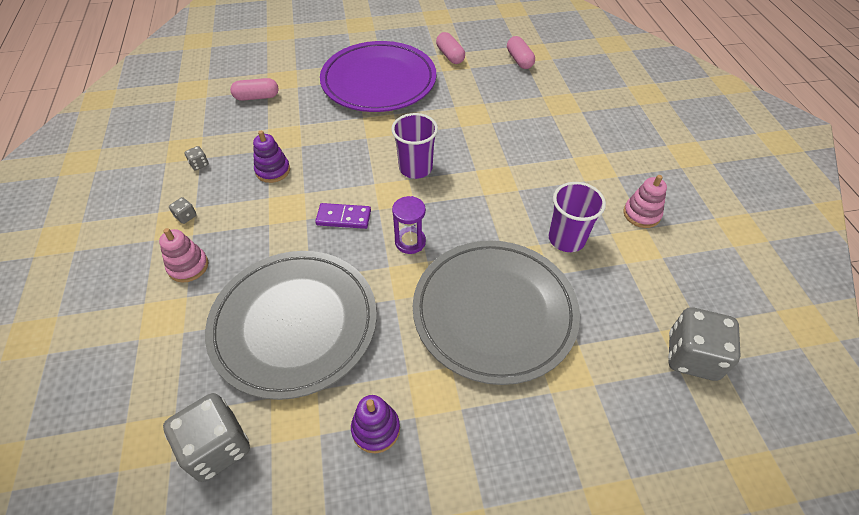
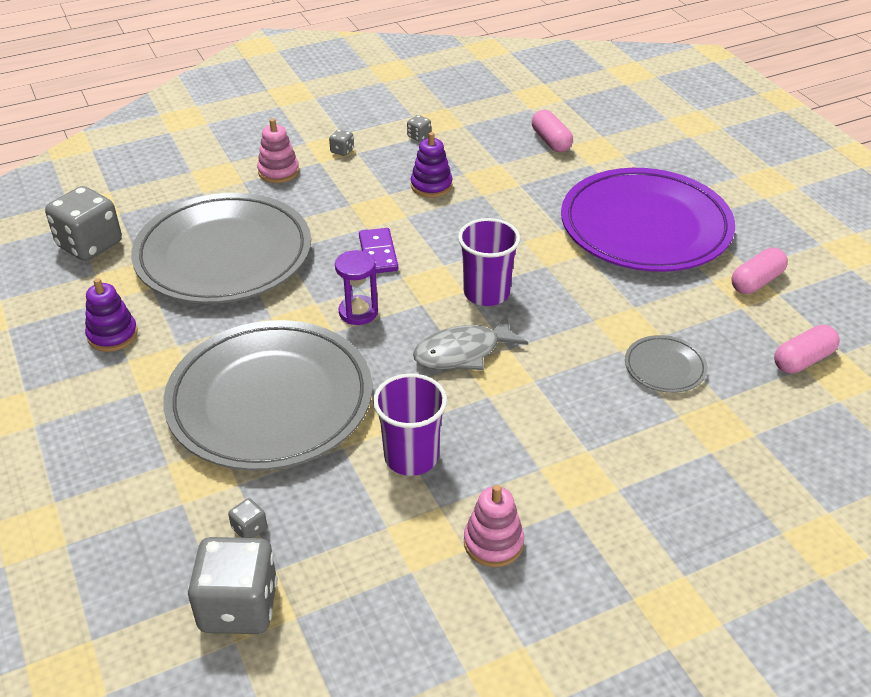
camera: 75 degrees right, 10 degrees down
none -> grey dice [228,498,267,538]
none -> grey fish [413,314,528,370]
none -> grey plate [625,335,708,393]

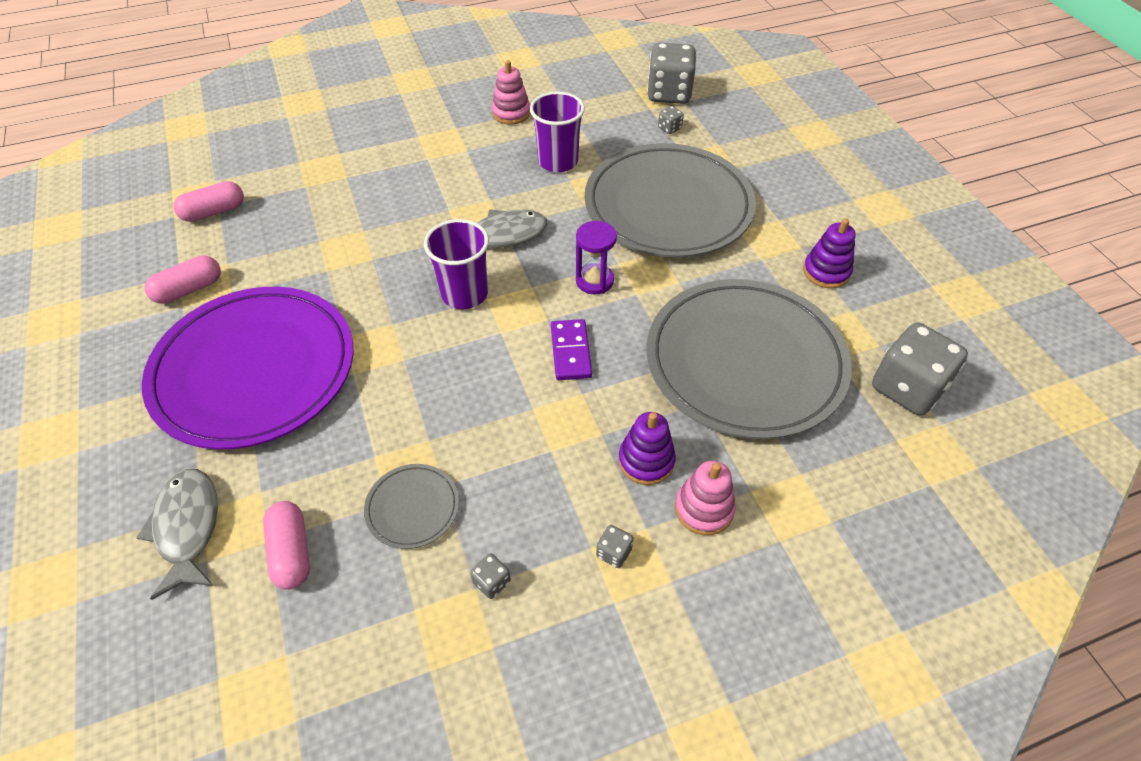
camera: 175 degrees left, 10 degrees up
purple stacking toy [411,132,453,198] -> purple stacking toy moved to [618,412,676,485]
grey plate [625,335,708,393] -> grey plate moved to [364,464,459,549]
none -> grey fish [136,469,218,600]

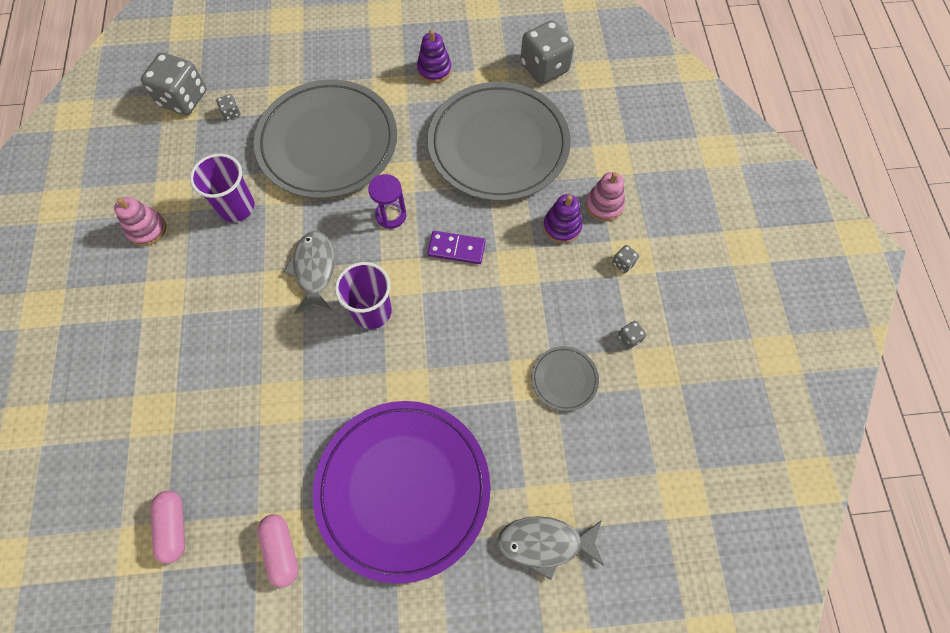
camera: 75 degrees left, 15 degrees up
pink capsule [263,501,310,589] -> none

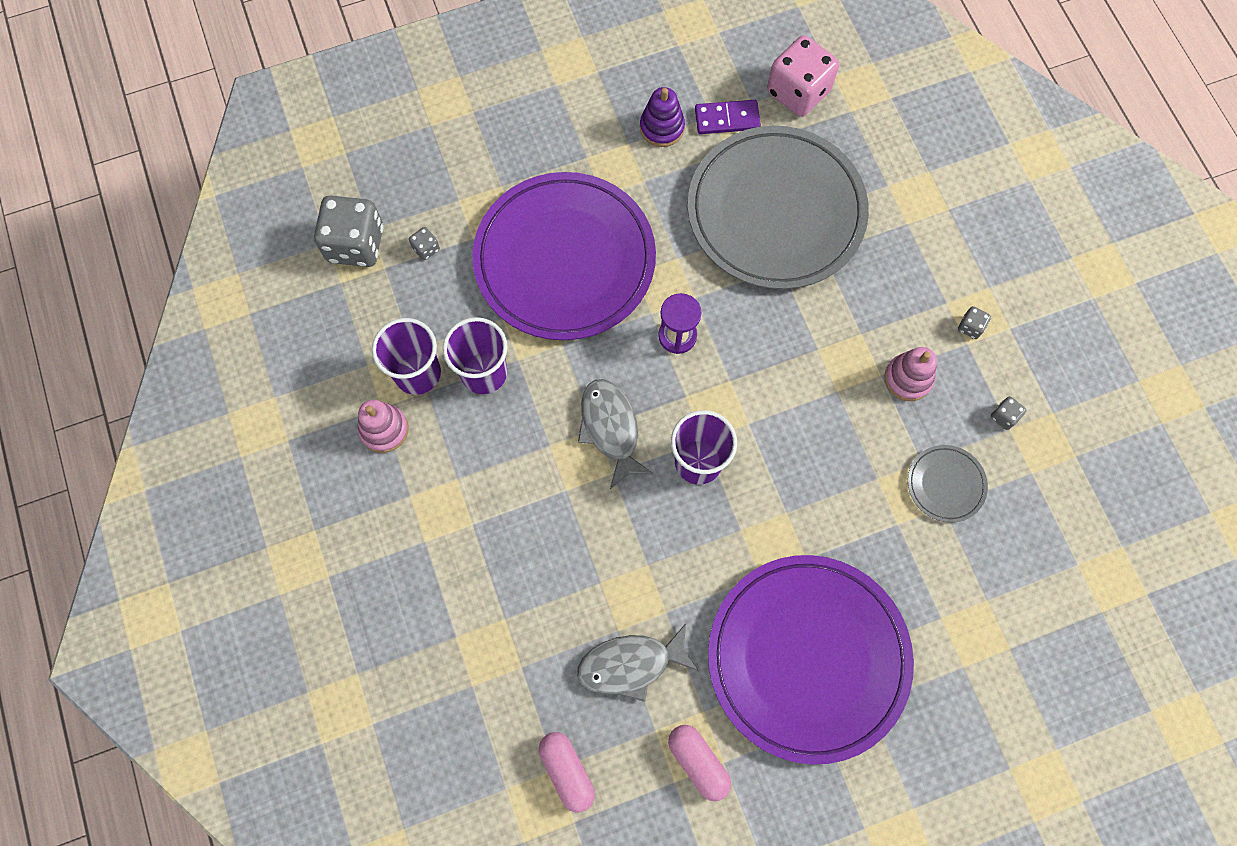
camera: 15 degrees left, 5 degrees up
grey plate [254,80,397,198] -> purple plate [472,172,656,340]
purple domino [427,231,486,264] -> purple domino moved to [695,100,761,134]
grey fish [497,516,604,580] -> grey fish moved to [577,623,699,702]
grey dice [521,20,574,84] -> pink dice [767,35,839,117]
purple stacking toy [543,194,582,244] -> none
pink stacking toy [586,172,625,221] -> pink stacking toy moved to [884,347,937,401]
none -> purple cup [372,318,441,395]

